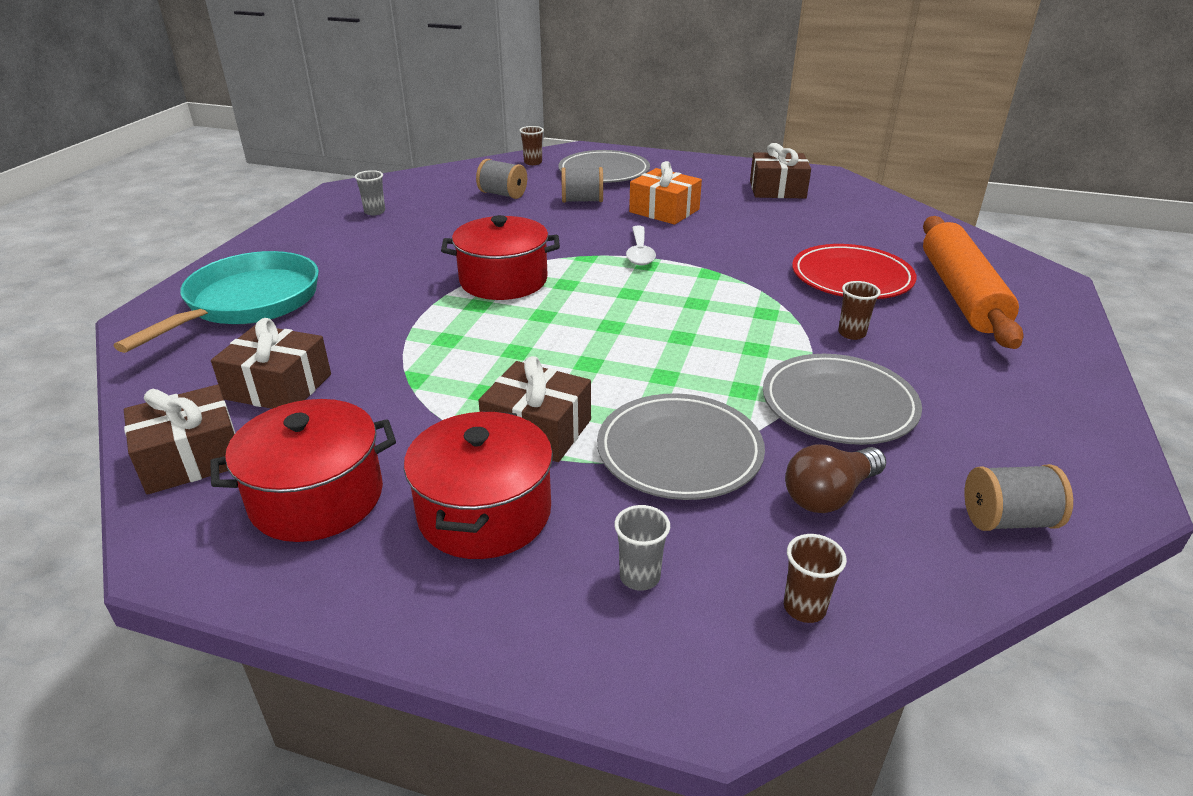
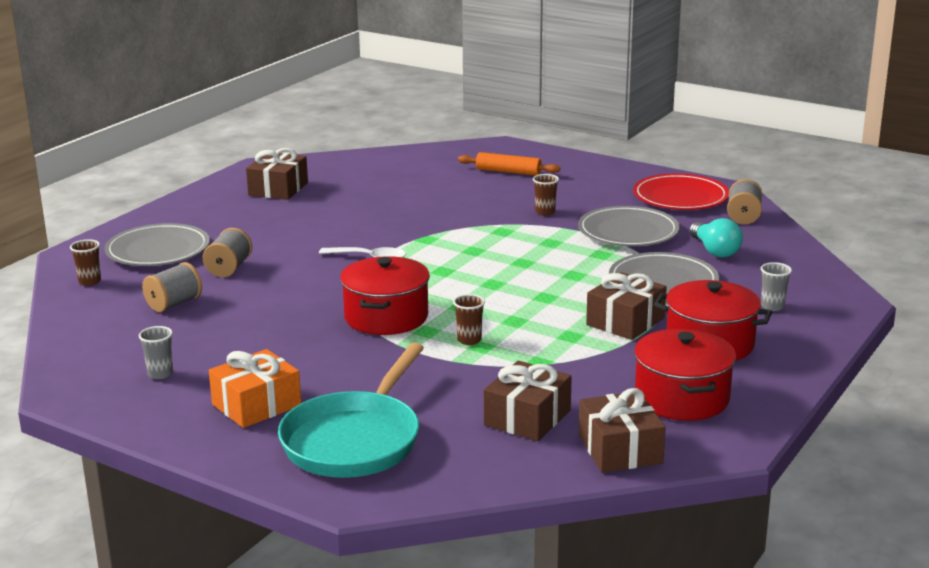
camera: 75 degrees left, 10 degrees down
turquoise pan [114,251,319,353] -> turquoise pan turned 105 degrees counterclockwise [278,343,424,478]
orange gift [629,161,702,225] -> orange gift moved to [209,349,301,428]
brown cup [784,534,847,623] -> brown cup moved to [453,294,485,345]
brown light bulb [785,444,886,513] -> turquoise light bulb [689,218,743,258]
red plate [792,244,916,299] -> red plate moved to [633,174,729,210]
orange rolling pin [923,216,1024,349] -> orange rolling pin [458,152,560,176], size x0.55

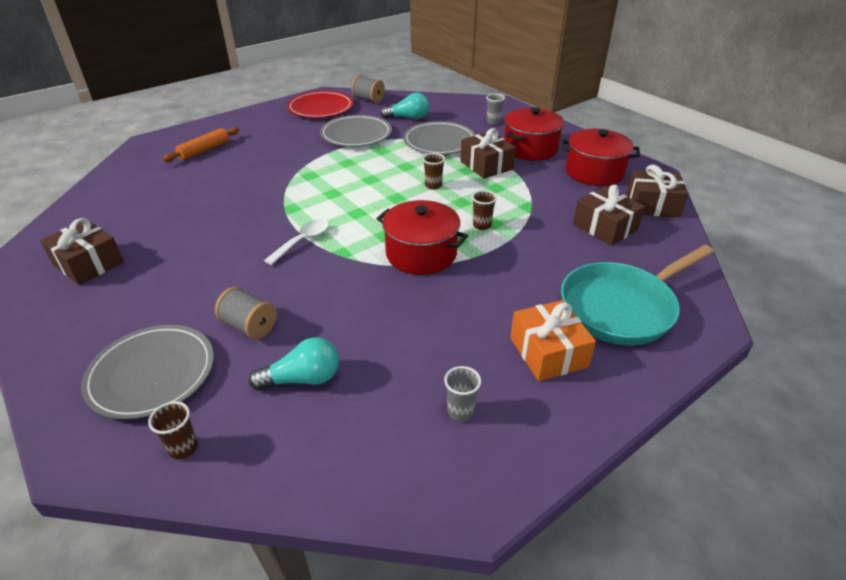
camera: 70 degrees left, 15 degrees up
grey spool [142,262,202,312] -> turquoise light bulb [249,337,339,390]
turquoise pan [278,343,424,478] -> turquoise pan turned 105 degrees clockwise [561,245,714,345]
brown cup [533,174,559,215] -> brown cup moved to [423,153,445,189]

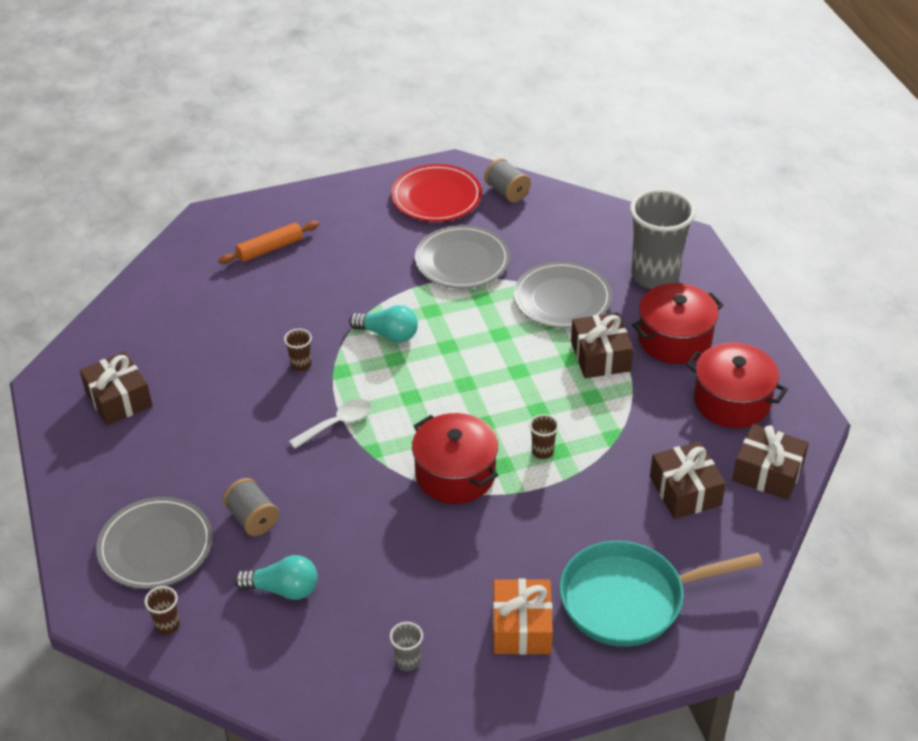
camera: 20 degrees right, 5 degrees up
turquoise light bulb [380,93,429,119] -> turquoise light bulb moved to [349,305,418,343]
brown cup [423,153,445,189] -> brown cup moved to [284,329,312,371]
grey cup [486,94,505,124] -> grey cup [630,189,696,289], size x2.43

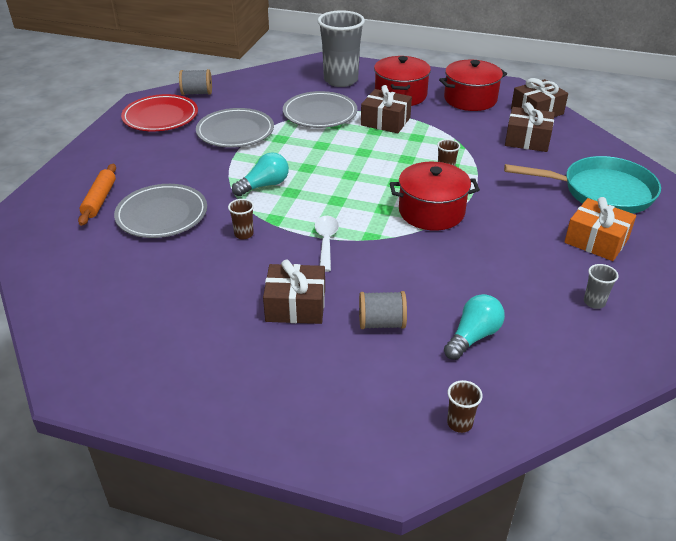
camera: 55 degrees left, 5 degrees down
brown gift [80,351,153,426] -> brown gift moved to [263,260,325,324]
grey plate [96,497,213,589] -> grey plate moved to [114,184,207,238]
turquoise pan [560,541,763,647] -> turquoise pan turned 105 degrees counterclockwise [504,156,661,214]

